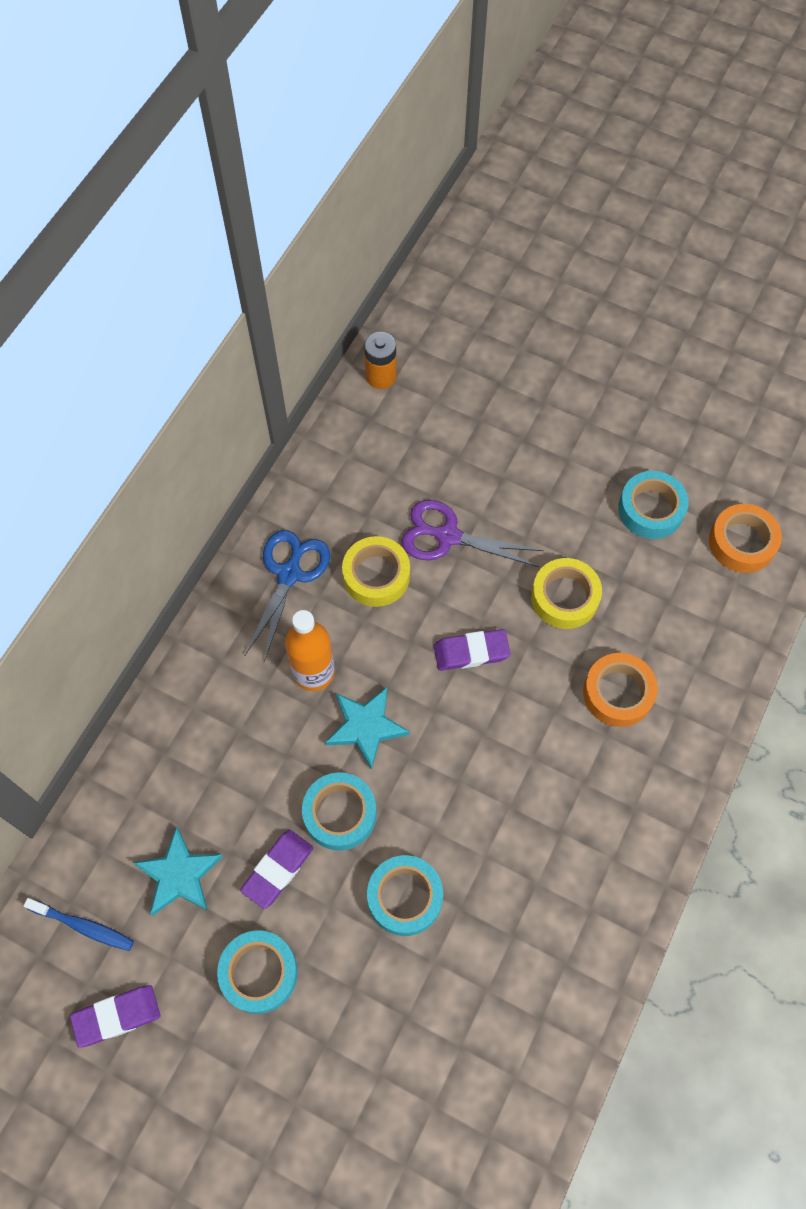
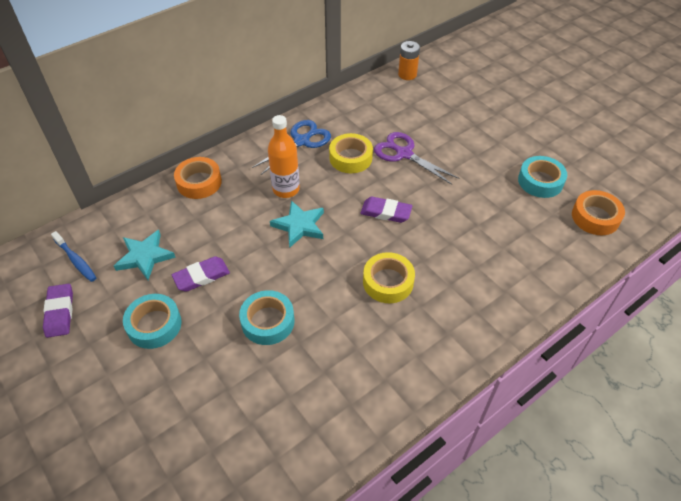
camera: 25 degrees right, 15 degrees down
purple eraser [70,985,160,1048] -> purple eraser turned 75 degrees clockwise [43,284,73,338]
turquoise tape [302,772,377,851] -> none
yellow tape [531,558,602,629] -> yellow tape moved to [363,252,415,303]
orange tape [583,653,658,727] -> orange tape moved to [174,157,222,199]

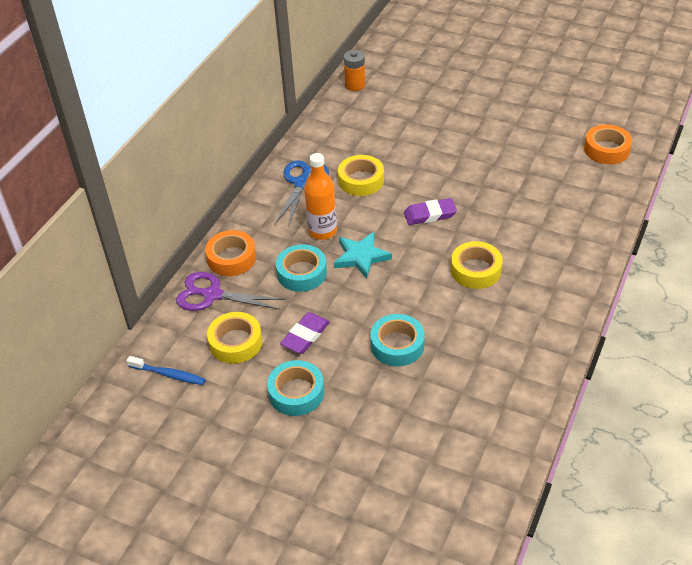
camera: 25 degrees left, 5 degrees down
purple eraser [43,284,73,338] -> none
turquoise star [114,230,176,280] -> yellow tape [207,312,262,364]
purple scissors [374,132,459,185] -> purple scissors moved to [176,272,285,311]
turquoise tape [518,156,567,198] -> turquoise tape moved to [276,244,327,292]

